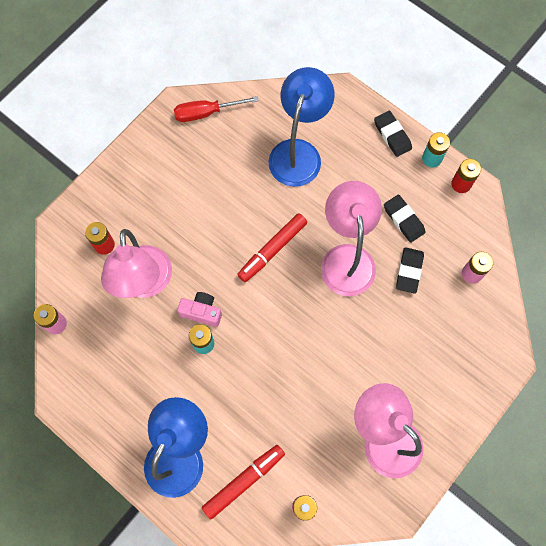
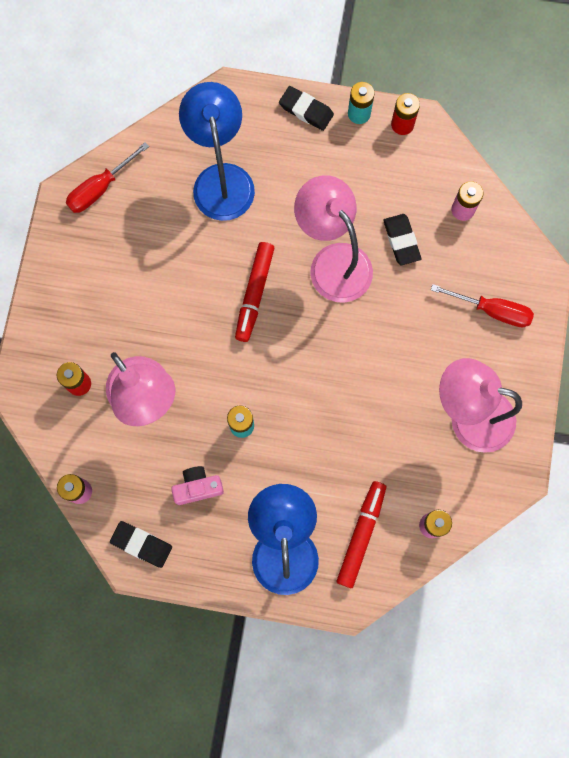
camera: 30 degrees left, 5 degrees up
pink camera [177,292,222,327] -> pink camera moved to [171,466,224,505]
black eraser [384,194,426,243] -> black eraser moved to [110,521,172,568]
none -> red screwdriver [431,284,534,327]

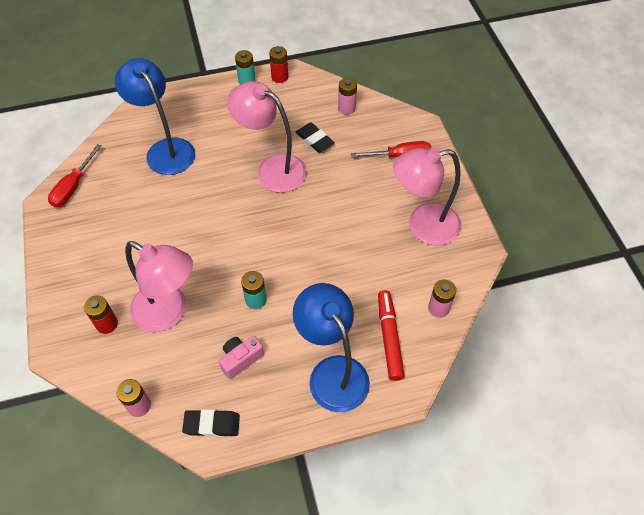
camera: 25 degrees left, 20 degrees down
red marker [235,242,275,342] -> none
black eraser [279,86,334,131] -> none

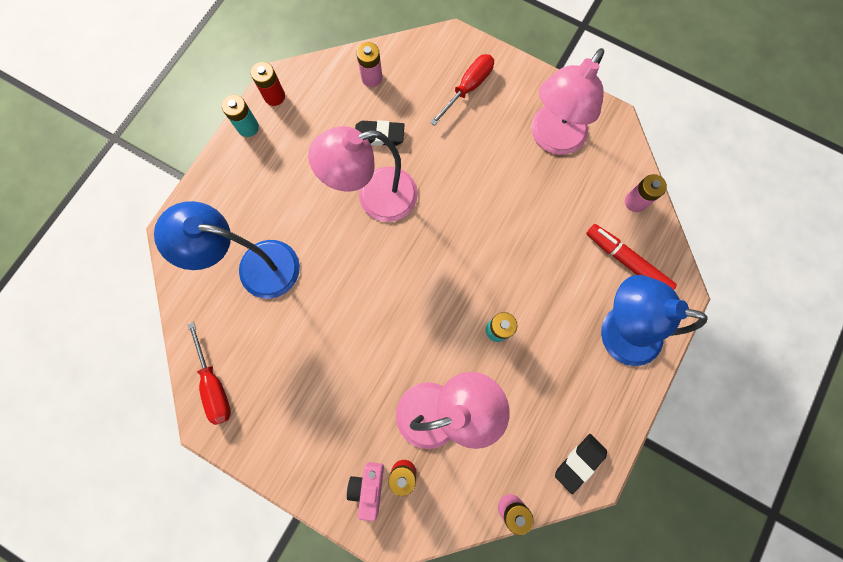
camera: 45 degrees left, 20 degrees up
pink camera [219,336,264,379] -> pink camera moved to [347,462,384,521]

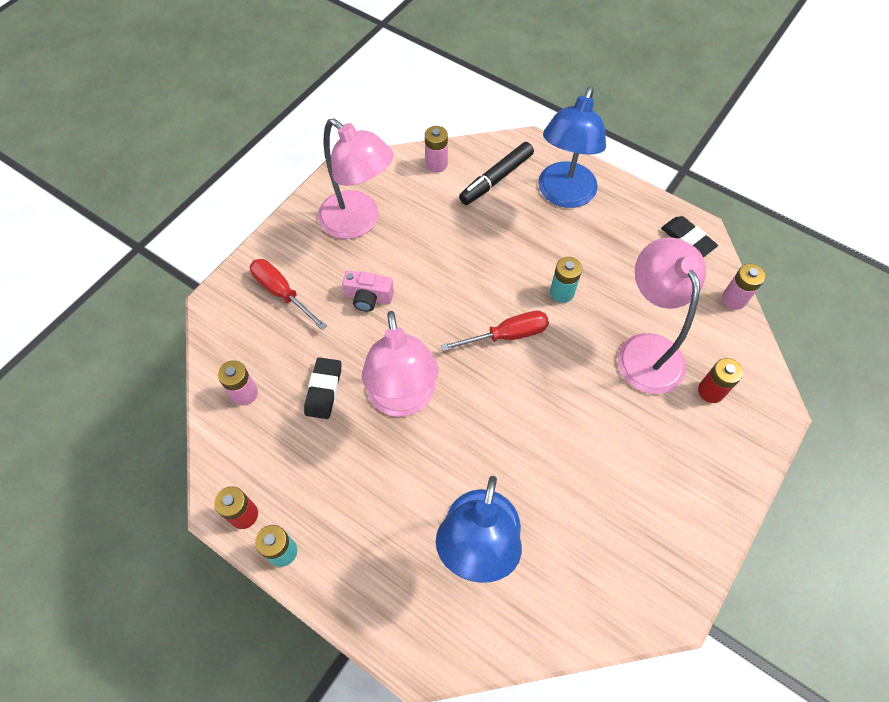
camera: 85 degrees left, 15 degrees down
red screwdriver [187,322,231,425] -> red screwdriver moved to [441,311,549,351]
pink camera [347,462,384,521] -> pink camera moved to [342,270,394,312]
red marker [586,224,677,290] -> black marker [459,142,534,205]

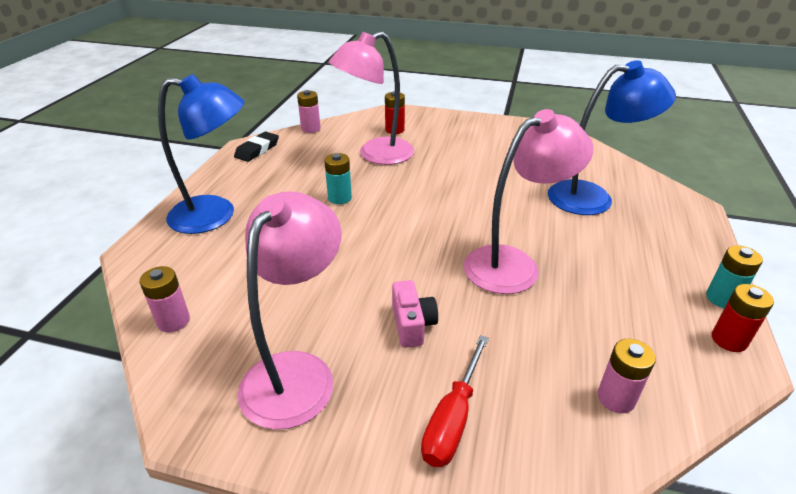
camera: 110 degrees left, 25 degrees down
black eraser [304,357,341,419] -> none
red screwdriver [441,311,549,351] -> none
black marker [459,142,534,205] -> none

